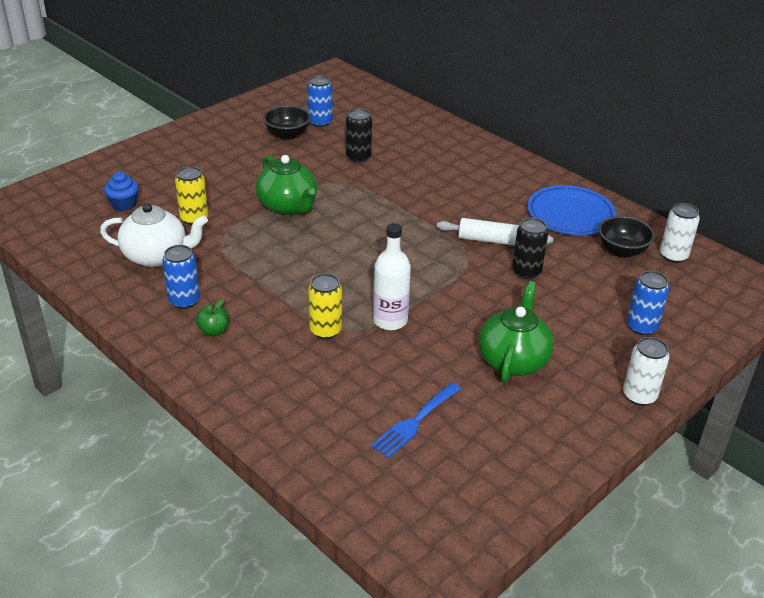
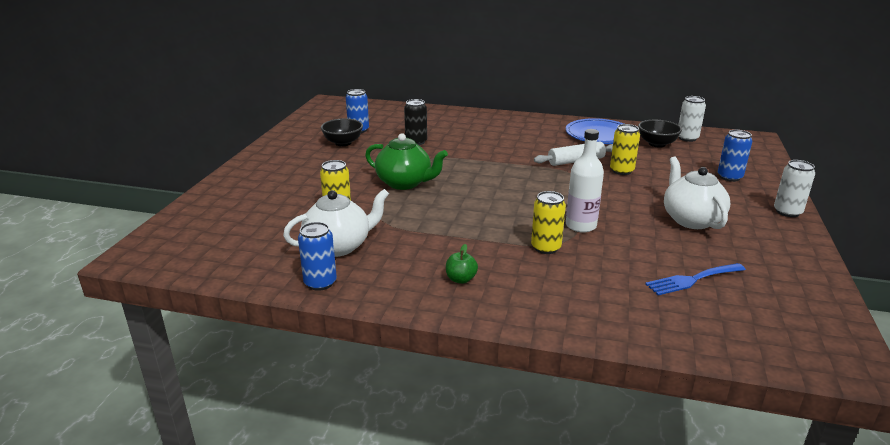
camera: 30 degrees left, 10 degrees down
blue cupcake [104,172,139,211] -> none
blue can [162,245,200,309] -> blue can moved to [298,222,337,291]
blue fork [371,383,461,458] -> blue fork turned 60 degrees clockwise [645,263,746,295]
green teapot [478,281,554,383] -> white teapot [664,157,730,229]
black can [512,218,548,279] -> yellow can [610,124,640,175]

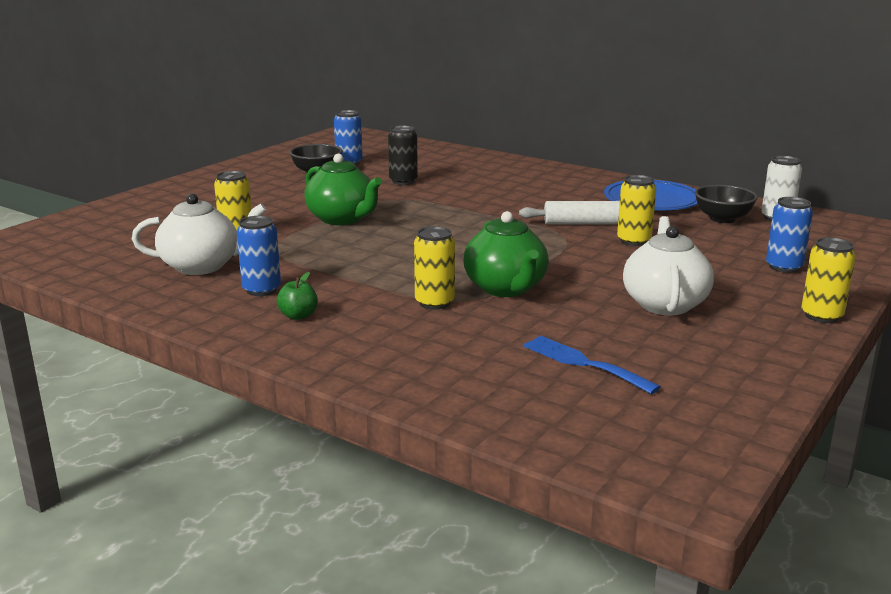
camera: 20 degrees right, 5 degrees down
blue can [298,222,337,291] -> blue can moved to [237,216,281,296]
white bottle [566,129,604,233] -> green teapot [463,211,549,297]
blue fork [645,263,746,295] -> blue fork turned 45 degrees clockwise [523,336,661,394]
white can [774,160,815,217] -> yellow can [801,237,856,323]

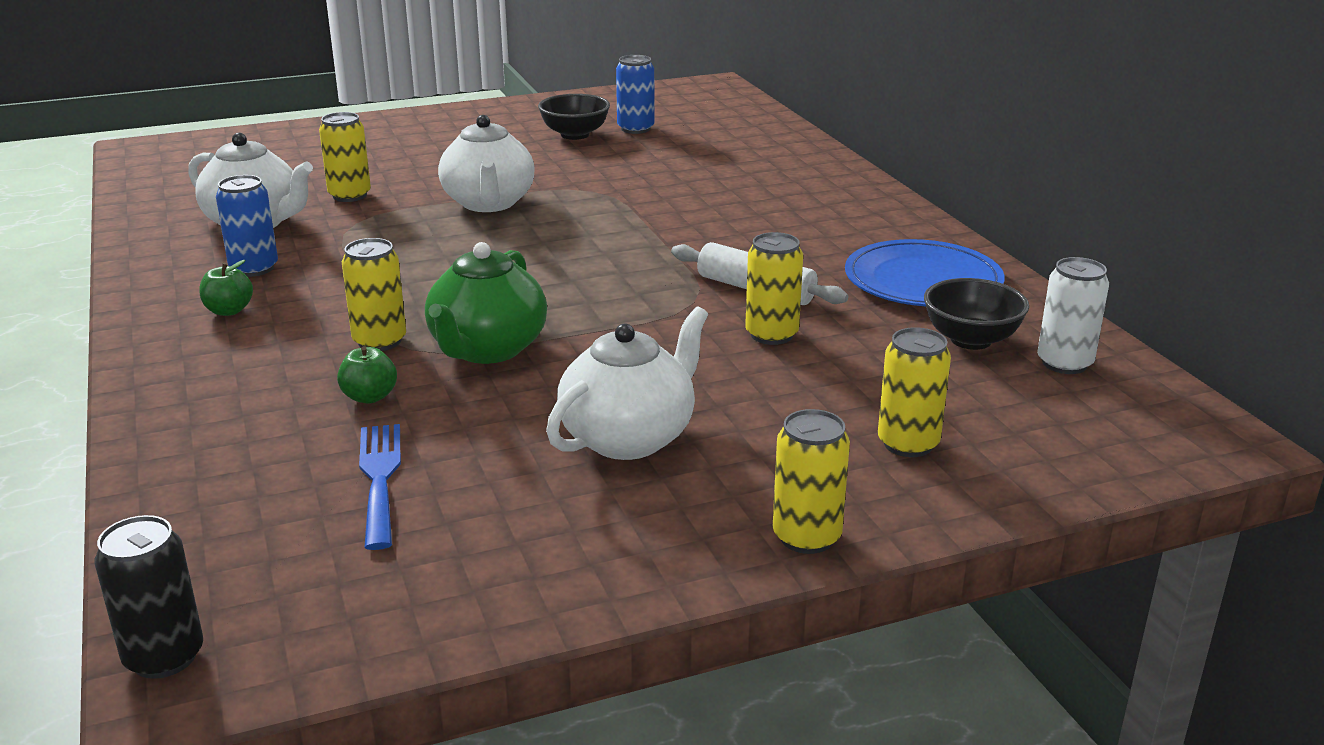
camera: 35 degrees right, 5 degrees up
green teapot [304,154,382,225] -> white teapot [438,115,535,212]
black can [388,126,418,185] -> black can moved to [95,515,203,679]
blue can [766,197,813,273] -> yellow can [878,327,951,457]
none -> green apple [337,346,397,404]

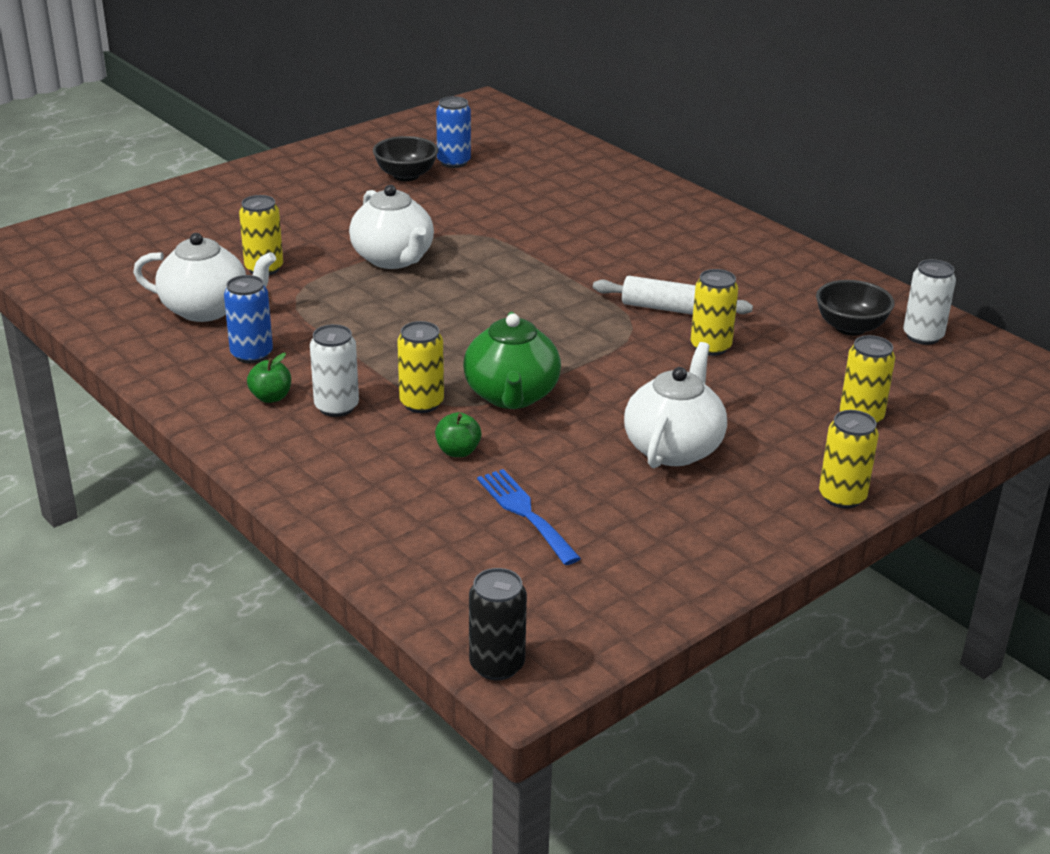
camera: 20 degrees left, 5 degrees up
blue plate [845,239,1005,306] -> none
none -> white can [310,324,359,417]

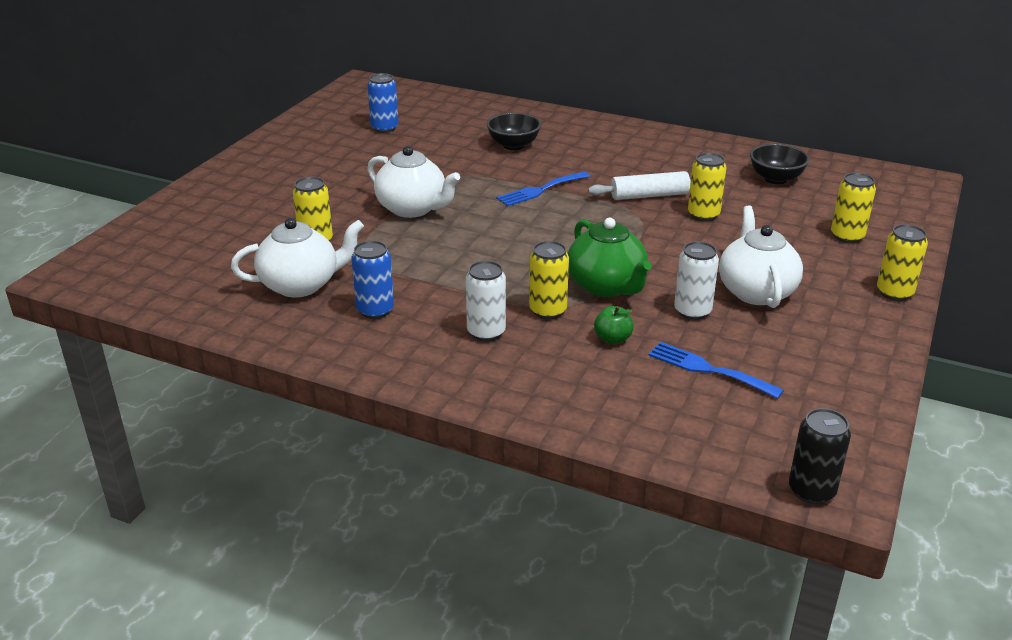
camera: 25 degrees left, 0 degrees up
green apple [247,353,291,403] -> none
black bowl [373,136,438,181] -> black bowl moved to [487,112,541,150]
white can [903,259,956,345] -> white can moved to [674,241,719,320]
none -> blue fork [496,171,590,206]

